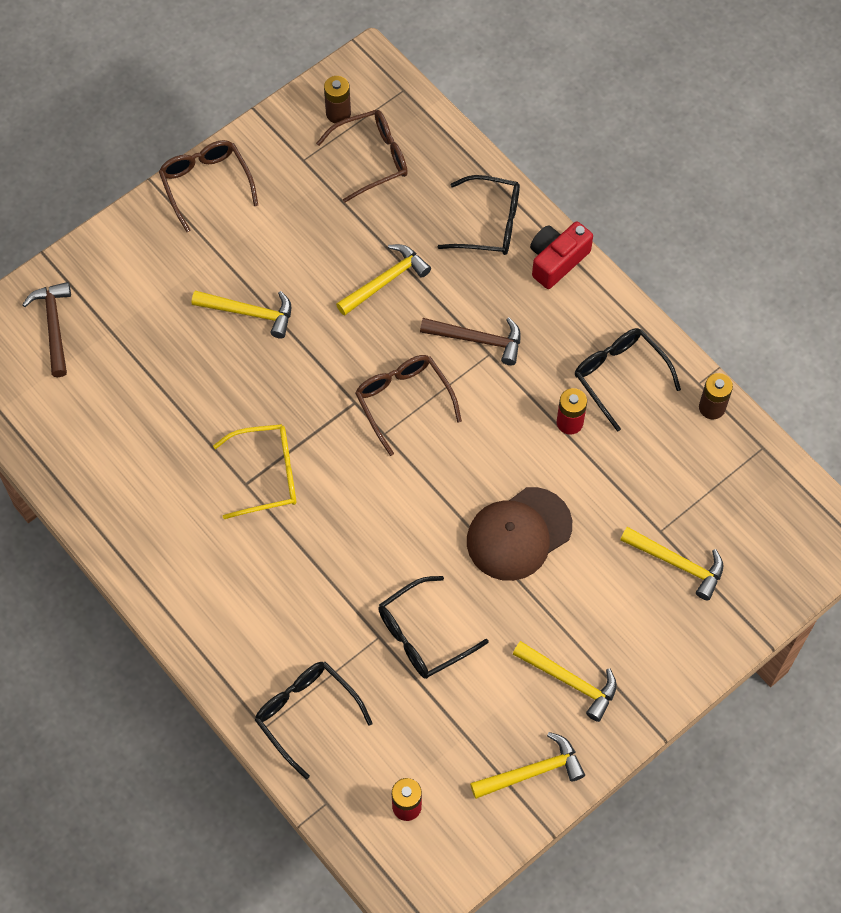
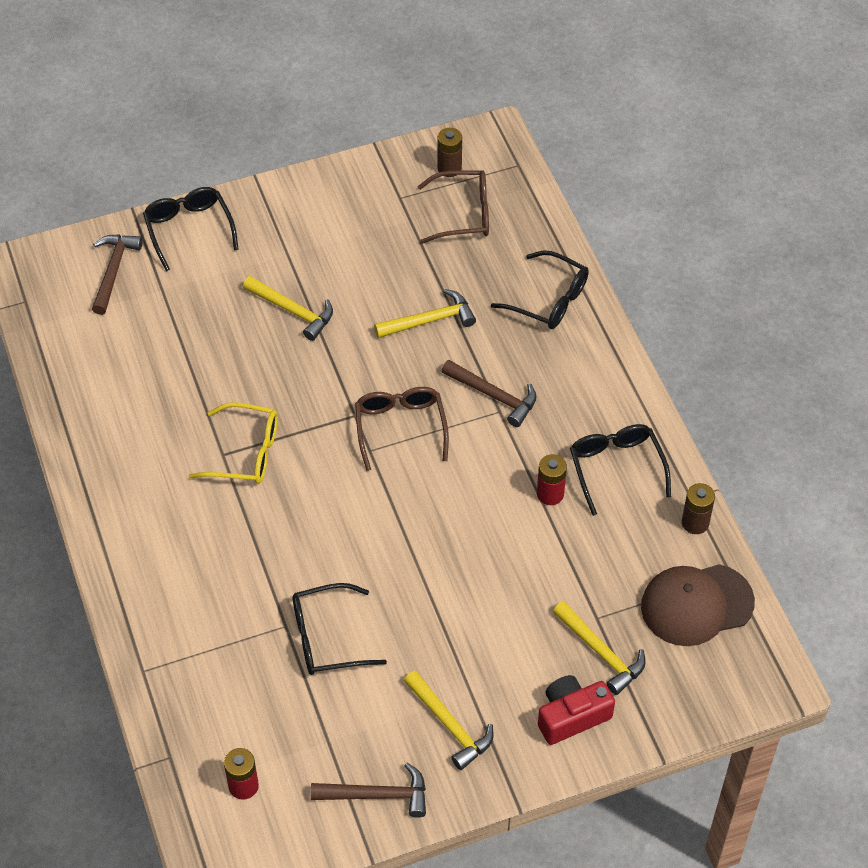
camera: 20 degrees right, 10 degrees down
brown glasses [159,140,258,232] -> none
black glasses [255,662,373,779] -> black glasses moved to [143,187,239,271]
brown cap [467,487,572,581] -> brown cap moved to [641,564,755,646]
yellow hammer [470,732,585,799] -> brown hammer [311,763,426,818]
red camera [530,221,593,289] -> red camera moved to [538,675,615,745]

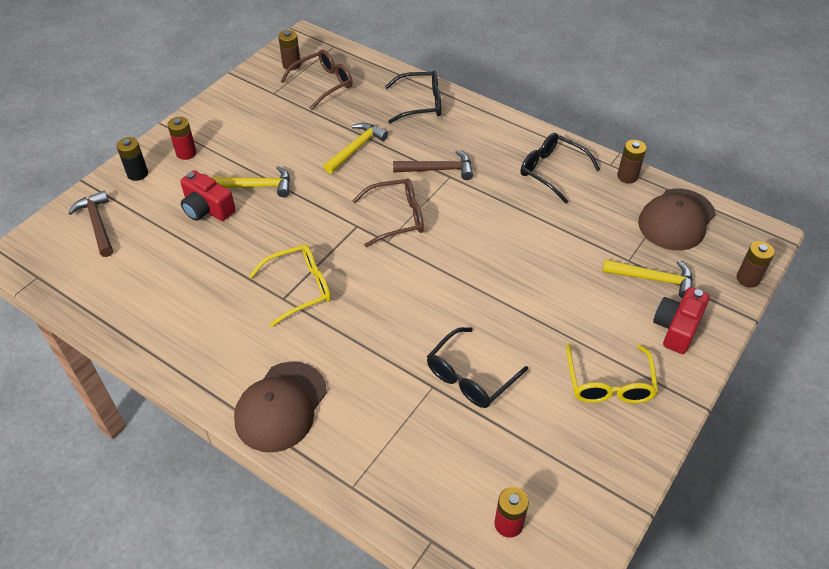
camera: 35 degrees left, 5 degrees down
black glasses [143,187,239,271] -> black battery [116,137,148,181]
brown hammer [311,763,426,818] -> none
brown glasses [355,387,449,471] -> brown glasses turned 120 degrees clockwise [353,178,424,247]
yellow hammer [404,670,493,770] -> yellow glasses [566,344,658,404]
red battery [537,454,567,505] -> red battery moved to [167,117,196,160]
none -> red camera [180,170,236,221]
none -> brown cap [234,362,327,453]
none -> brown battery [737,241,775,288]

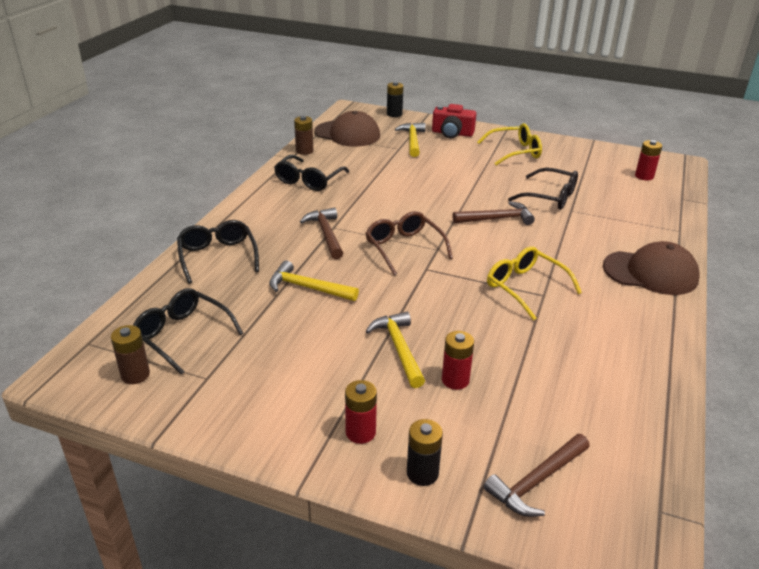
camera: 105 degrees left, 15 degrees down
red camera [180,170,236,221] -> red battery [442,331,474,390]
brown glasses [280,49,353,110] -> black glasses [133,288,243,375]
brown battery [737,241,775,288] -> black battery [387,82,403,117]
none -> brown hammer [453,201,535,225]

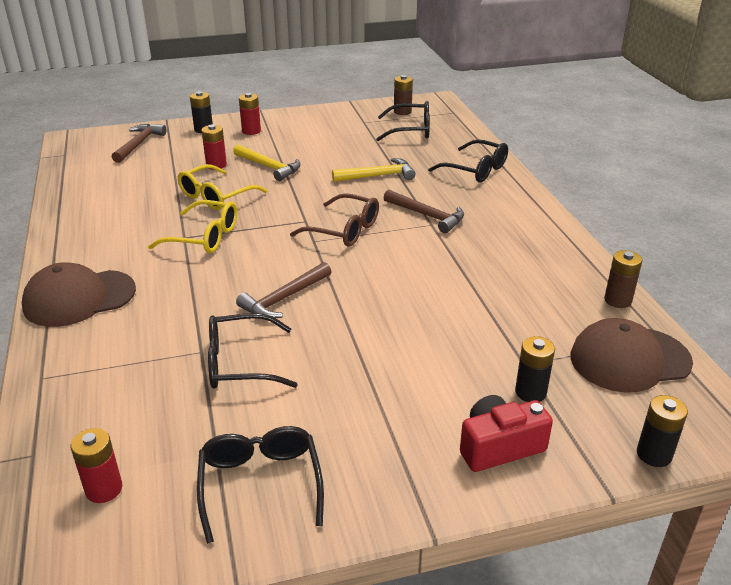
camera: 145 degrees right, 0 degrees up
black glasses [274,155,349,191] -> black glasses moved to [197,426,324,544]
yellow hammer [395,123,426,157] -> black battery [515,336,555,402]
yellow glasses [477,123,542,165] -> yellow glasses moved to [178,164,267,210]

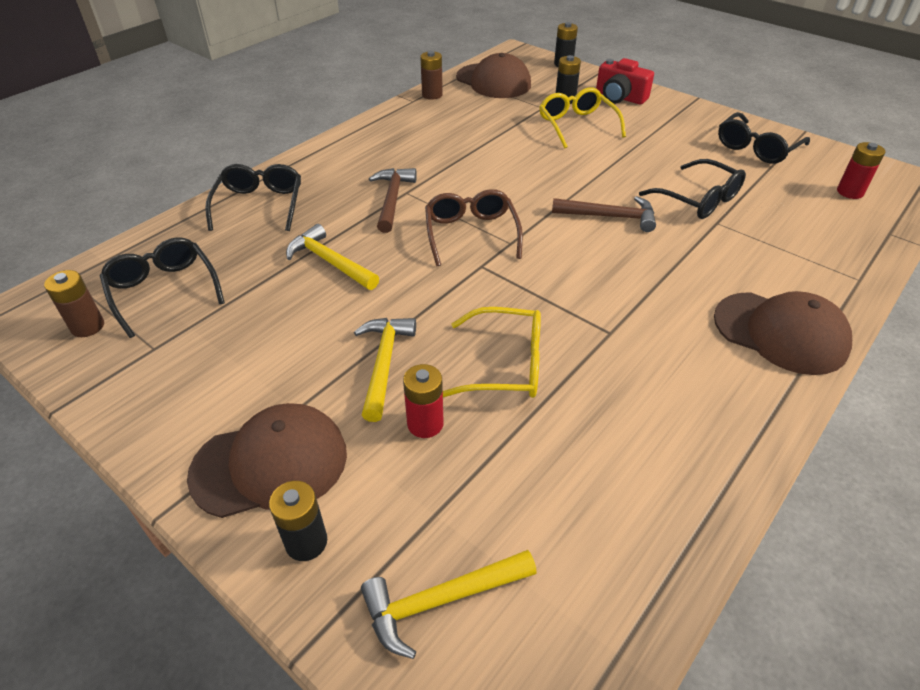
camera: 125 degrees left, 10 degrees up
brown hammer [112,124,167,163] -> yellow hammer [361,550,537,659]
yellow glasses [148,200,237,253] -> yellow glasses moved to [539,87,626,149]
red battery [239,93,261,135] -> brown cap [187,403,347,518]

